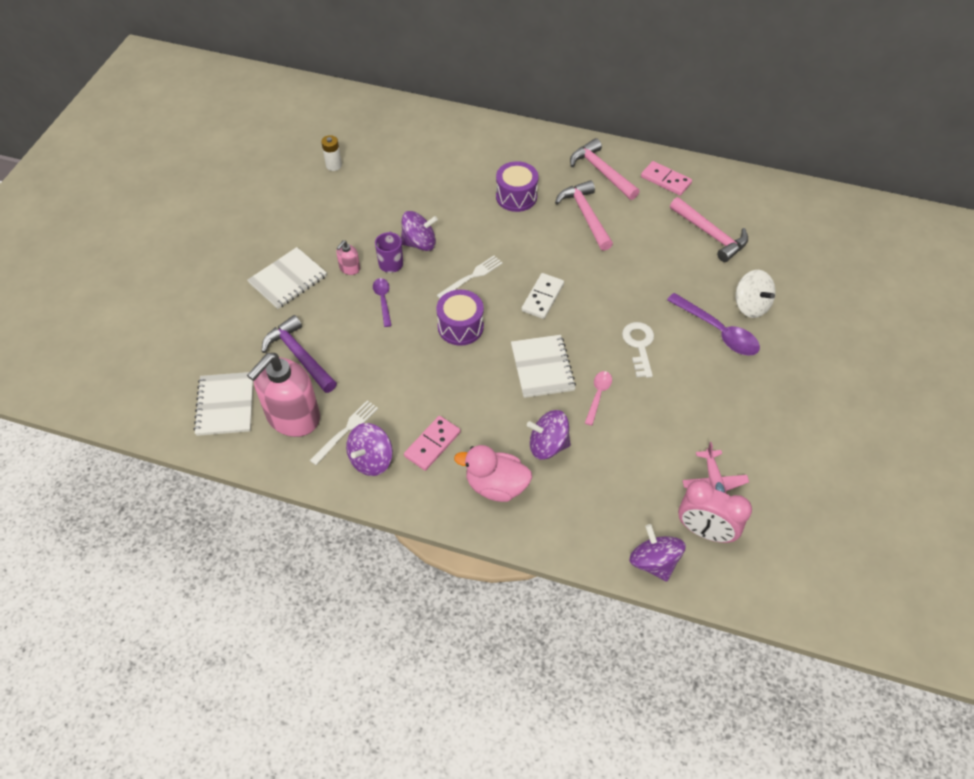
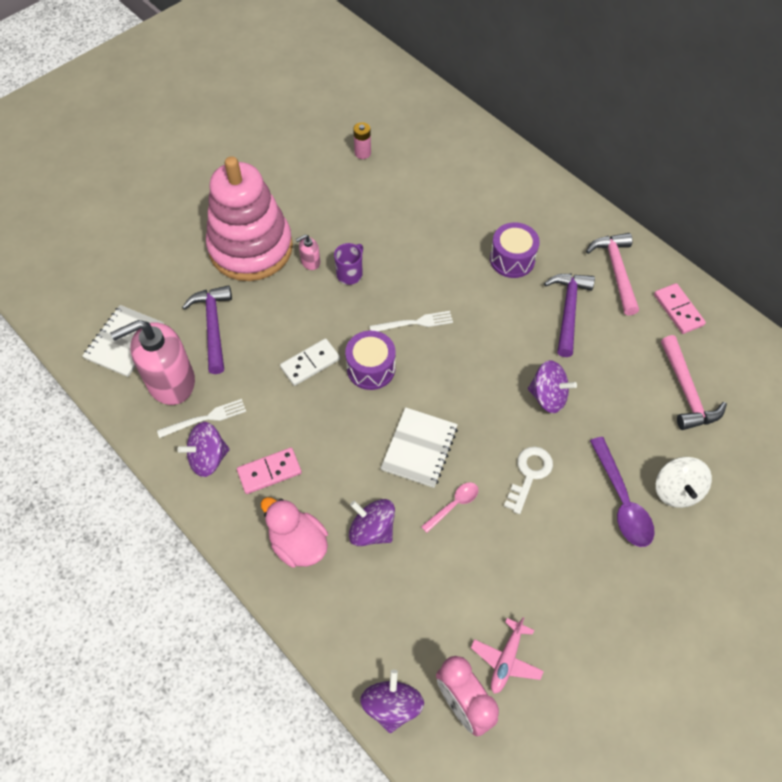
camera: 30 degrees right, 5 degrees up
white notebook [248,247,327,309] -> pink stacking toy [206,156,293,281]
white battery [321,135,342,171] -> pink battery [353,122,371,159]
purple spoon [373,278,392,327] -> none
purple spinning top [401,211,438,251] -> purple spinning top moved to [528,360,577,413]
white domino [521,273,564,319] -> white domino moved to [280,338,340,386]
pink hammer [555,180,613,251] -> purple hammer [544,274,595,357]

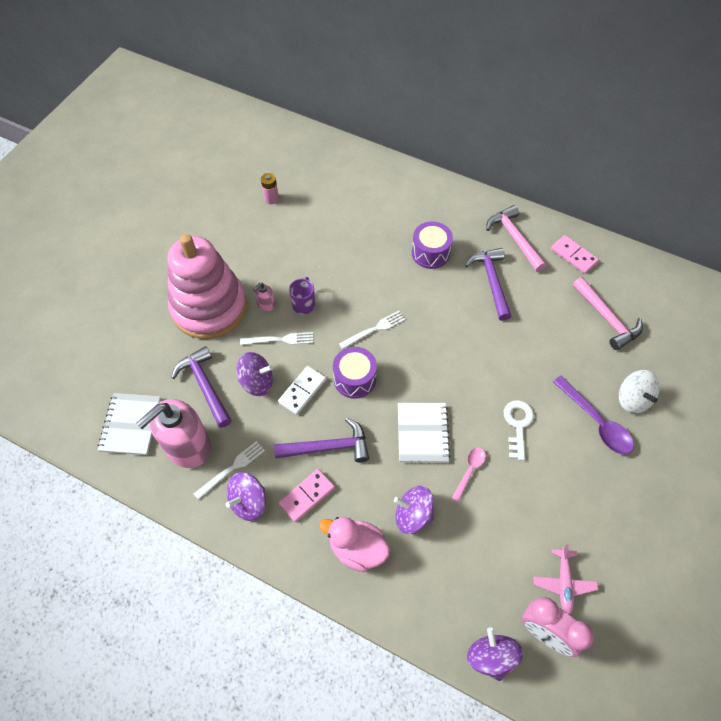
camera: 20 degrees left, 0 degrees up
purple spinning top [528,360,577,413] -> purple spinning top moved to [237,352,273,396]
none -> white fork [240,332,313,345]
none -> purple hammer [274,417,369,462]

